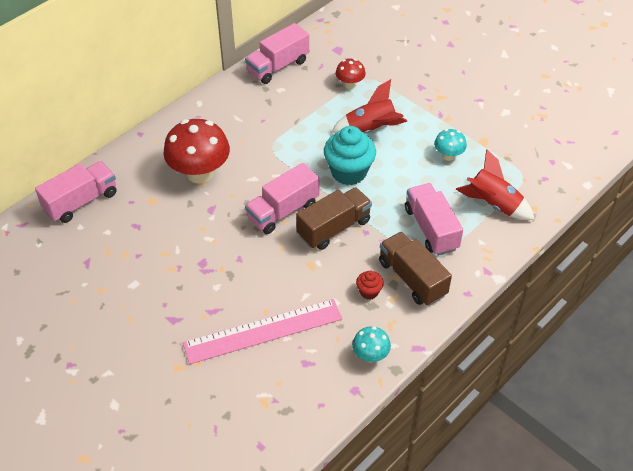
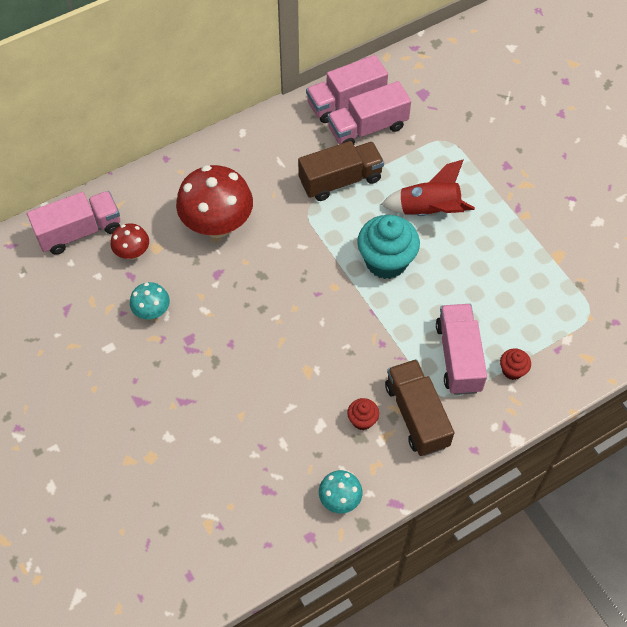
camera: 15 degrees right, 10 degrees up
pink ruler [183,299,342,364] -> none
pink truck [245,163,319,234] -> pink truck moved to [327,81,411,144]
brown truck [296,187,372,250] -> brown truck moved to [298,141,384,201]
red mushroom [336,59,366,89] -> red mushroom moved to [111,223,149,260]
turquoise mushroom [434,129,467,161] -> turquoise mushroom moved to [130,282,170,320]
red rocket [456,149,535,220] -> none
none -> red cupcake [500,348,531,380]

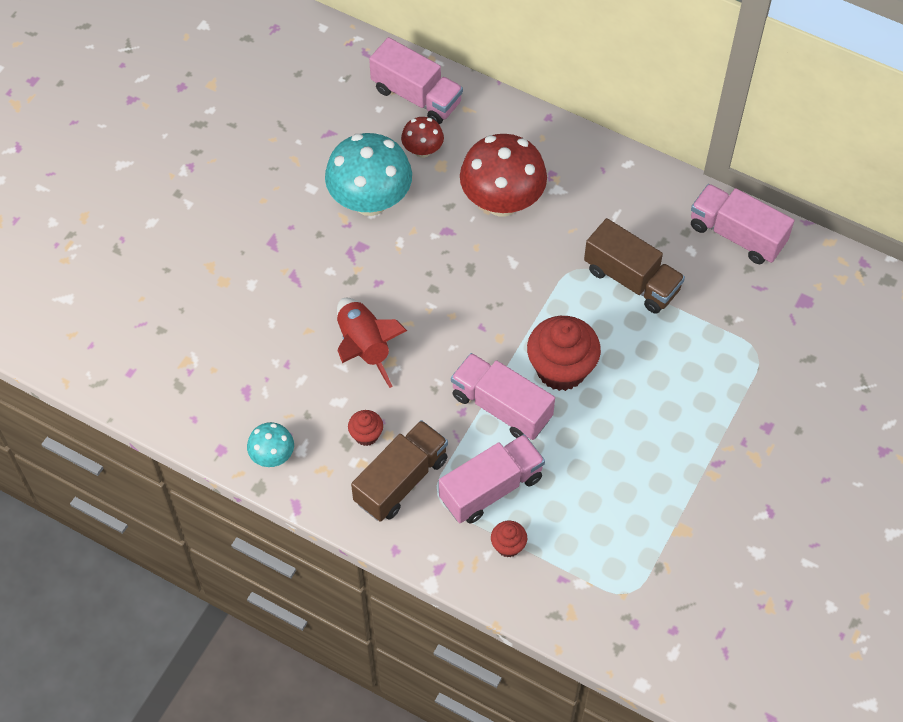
camera: 60 degrees right, 0 degrees up
turquoise mushroom [130,282,170,320] -> turquoise mushroom [325,133,412,216], size x1.99
pink truck [327,81,411,144] -> pink truck moved to [451,353,555,440]
turquoise cupcake [357,215,420,279] -> red cupcake [527,316,601,391]
red rocket [381,159,475,216] -> red rocket moved to [337,298,407,388]

